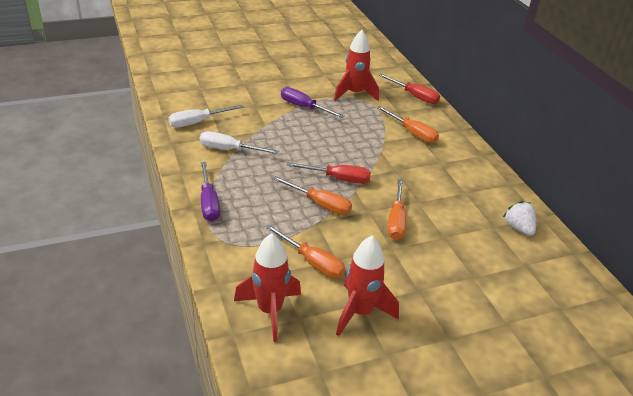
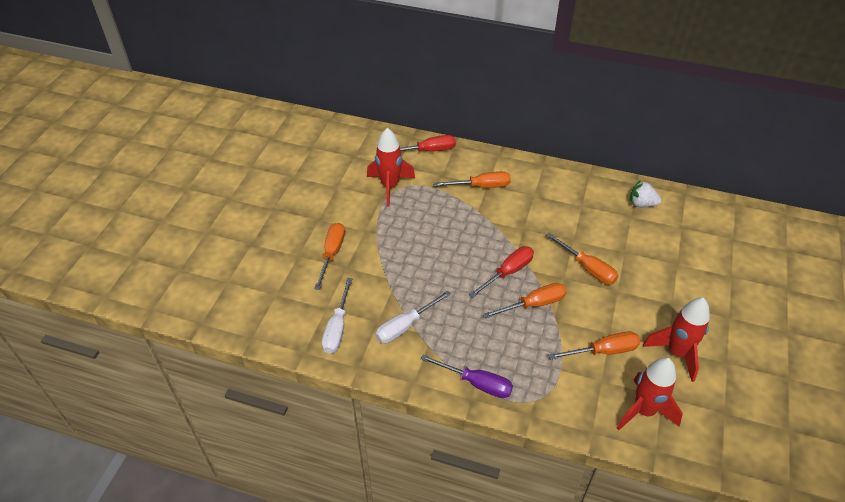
camera: 50 degrees left, 10 degrees up
purple screwdriver [281,87,345,118] -> none
none -> orange screwdriver [314,223,345,290]

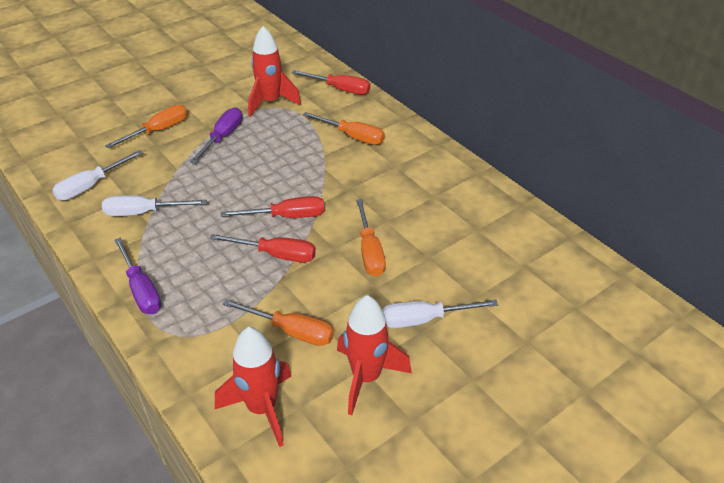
camera: 35 degrees right, 5 degrees down
orange screwdriver [483,283,566,319] -> red screwdriver [210,234,316,263]
white strawberry [630,180,662,207] -> none
none -> purple screwdriver [190,108,242,164]
none -> white screwdriver [382,300,498,328]

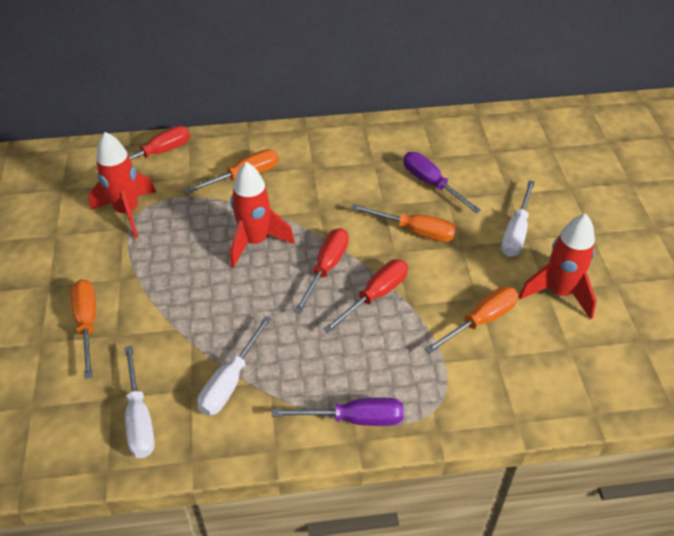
camera: 60 degrees left, 5 degrees up
purple screwdriver [190,108,242,164] -> purple screwdriver moved to [403,152,481,213]
red rocket [215,327,291,447] -> red rocket moved to [230,162,295,268]

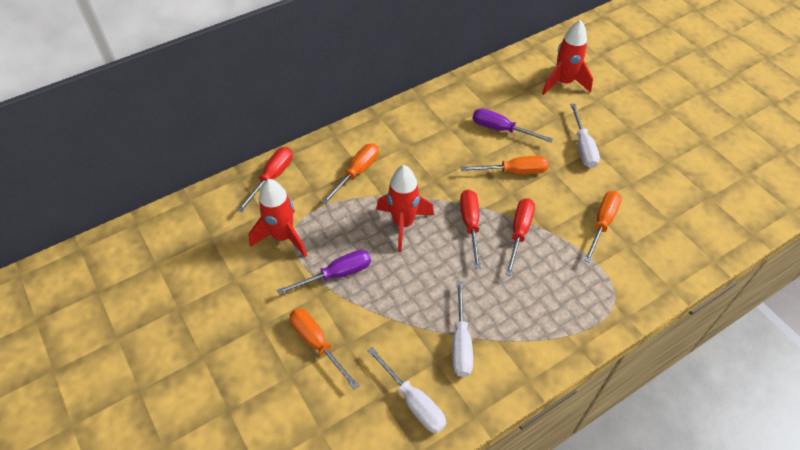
camera: 25 degrees left, 5 degrees up
purple screwdriver [272,398,404,426] -> purple screwdriver moved to [277,250,371,295]
red rocket [519,214,597,319] -> red rocket moved to [542,20,593,95]

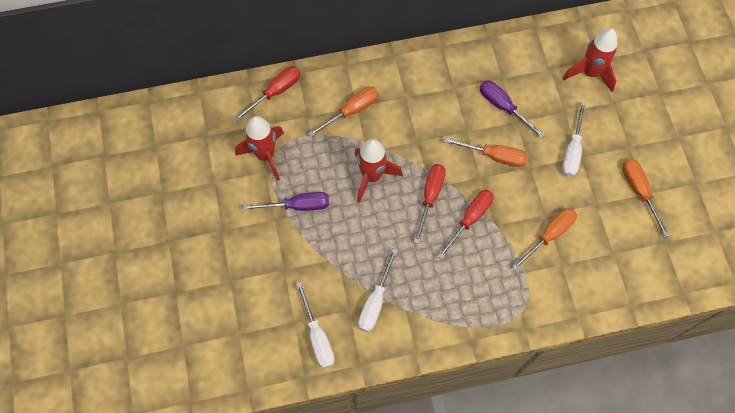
camera: 20 degrees right, 15 degrees up
orange screwdriver [290,308,359,389] -> orange screwdriver moved to [622,159,669,237]

